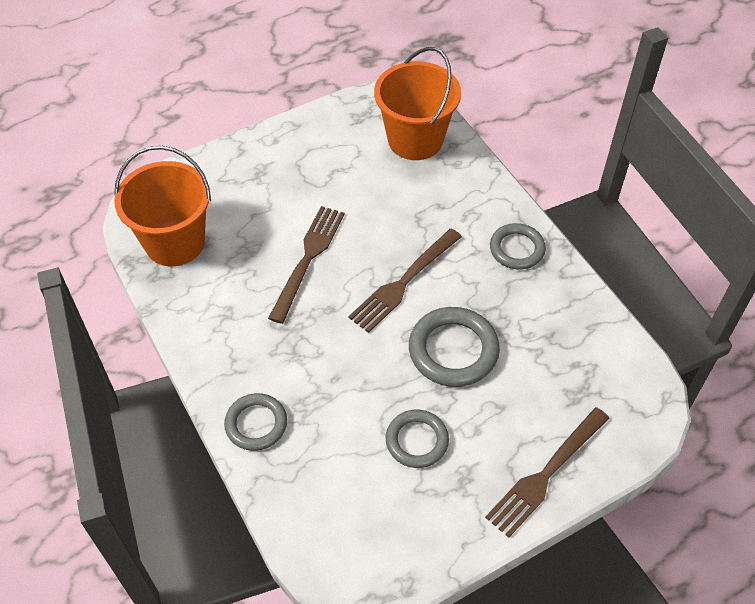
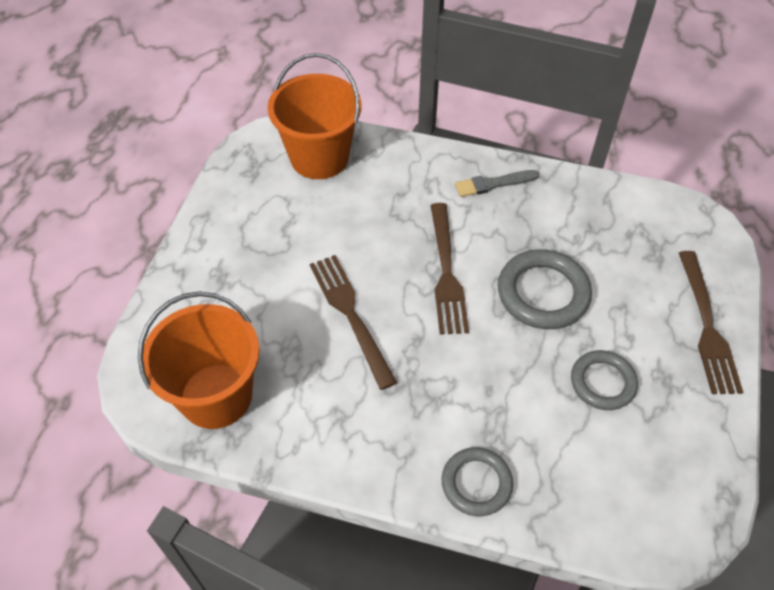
camera: 45 degrees left, 0 degrees up
grey ring [490,223,546,270] -> grey brush [455,170,539,197]

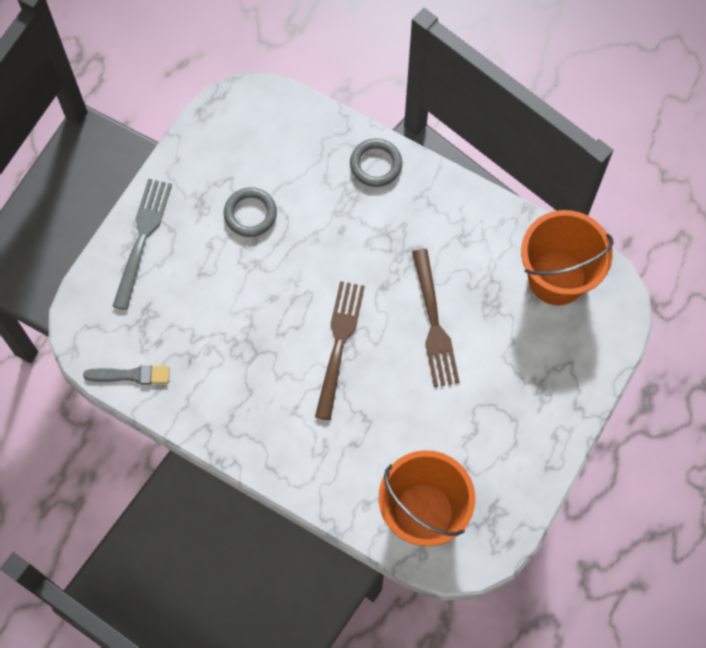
camera: 165 degrees left, 15 degrees up
grey brush [455,170,539,197] -> grey brush moved to [83,365,170,384]
grey ring [498,249,592,329] -> none
brown fork [679,251,743,394] -> grey fork [112,179,172,310]

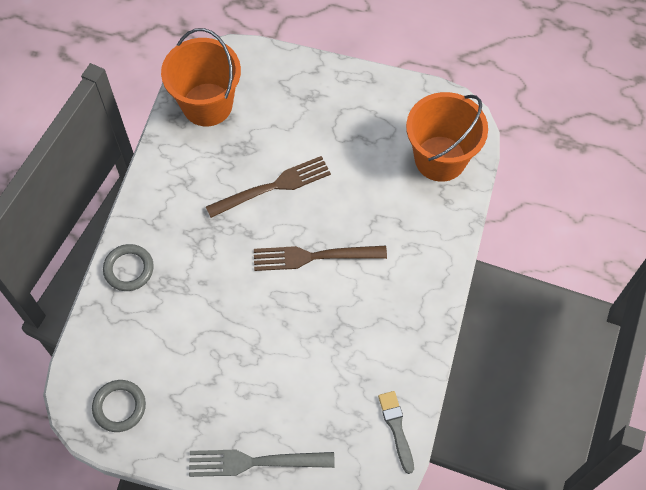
camera: 105 degrees left, 5 degrees down
grey ring [224,187,277,237] -> grey ring moved to [92,380,146,432]

